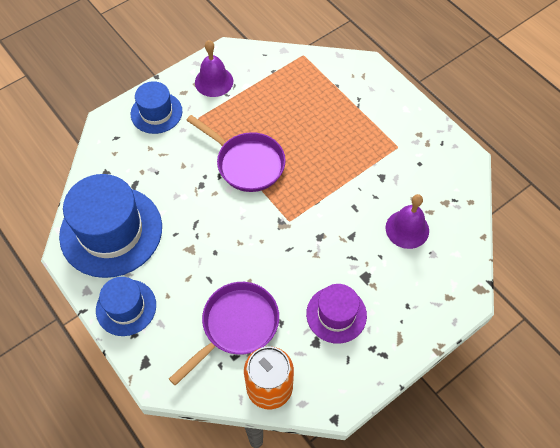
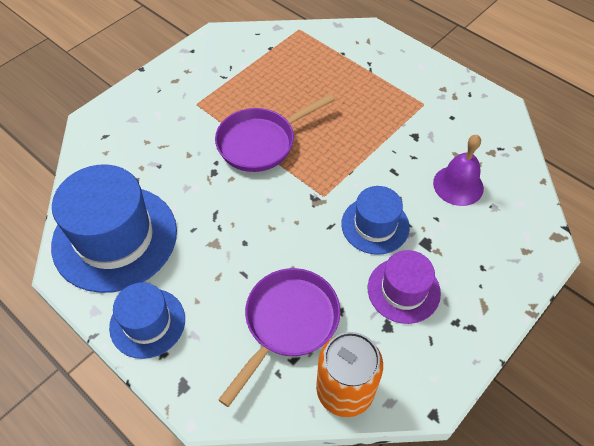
camera: 10 degrees left, 5 degrees down
blue hat [131,81,182,134] -> blue hat moved to [341,186,410,255]
purple pan [186,115,286,192] -> purple pan turned 120 degrees clockwise [215,94,335,172]
purple bell [195,40,233,97] -> none

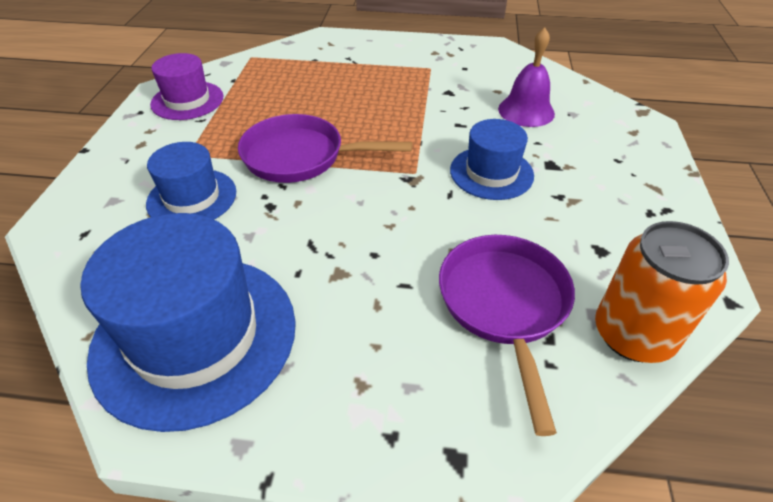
camera: 35 degrees left, 10 degrees down
blue hat [109,283,185,359] -> blue hat moved to [146,142,236,220]
purple pan [215,94,335,172] -> purple pan turned 75 degrees clockwise [238,114,412,183]
purple hat [368,250,441,324] -> purple hat moved to [150,53,224,120]

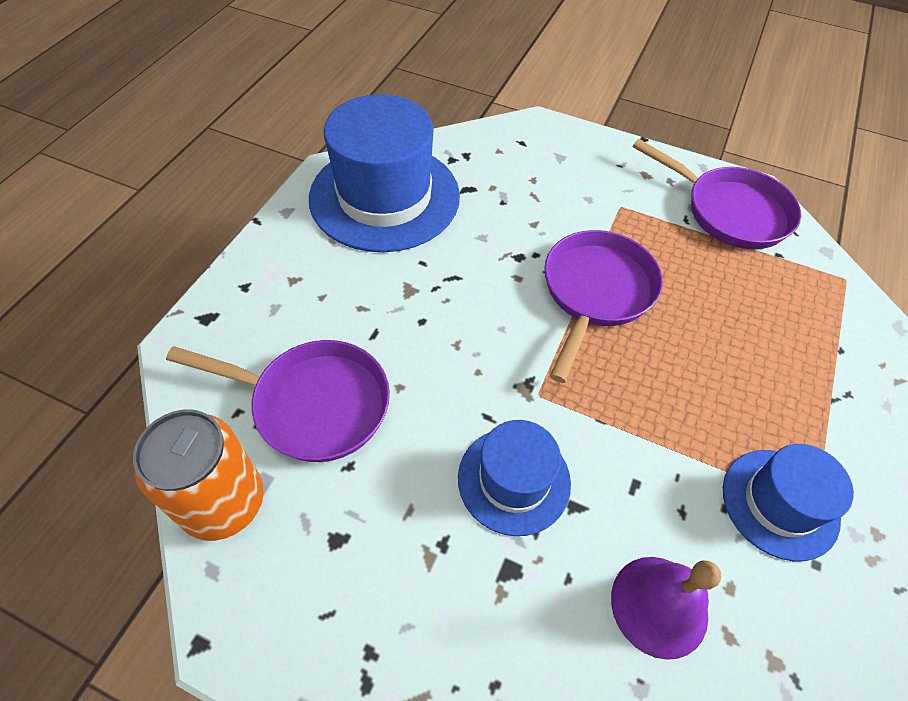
camera: 105 degrees right, 10 degrees up
blue hat [146,142,236,220] -> blue hat moved to [723,444,854,561]
purple hat [150,53,224,120] -> purple pan [633,139,801,249]

